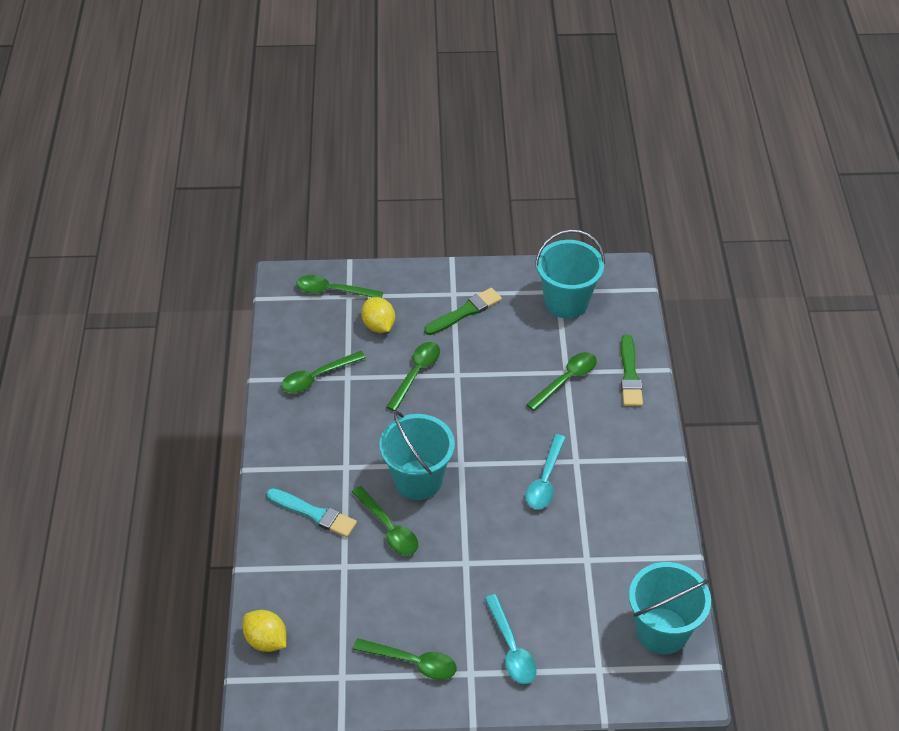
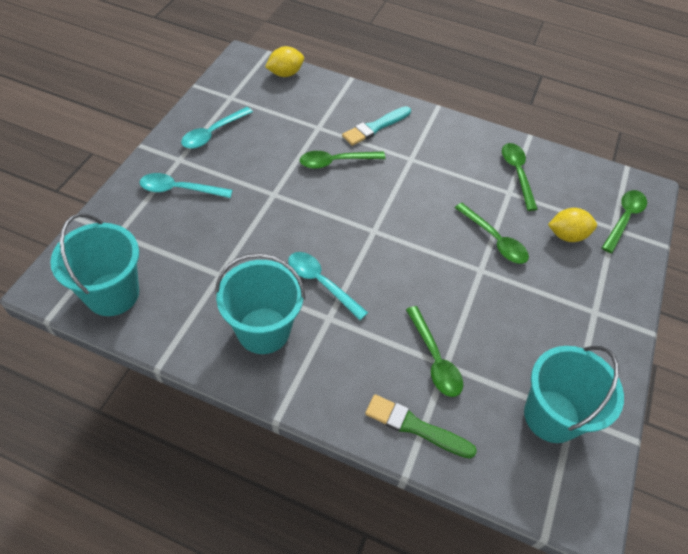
camera: 110 degrees right, 5 degrees up
green spoon [353,638,457,680] -> turquoise spoon [181,107,253,149]
turquoise bucket [379,411,455,500] -> turquoise bucket moved to [215,253,305,354]
green brush [424,288,502,335] -> none

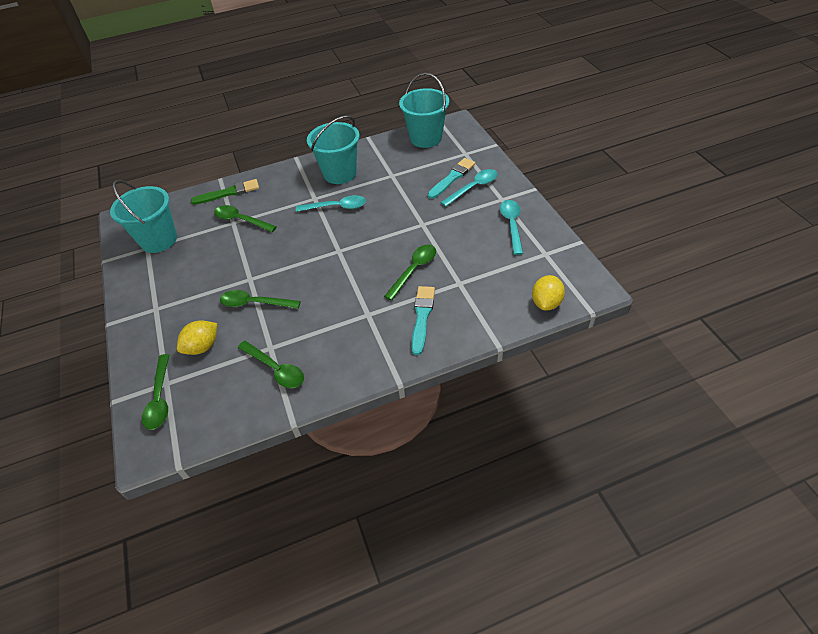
camera: 145 degrees right, 5 degrees down
none -> turquoise brush [428,158,475,199]

